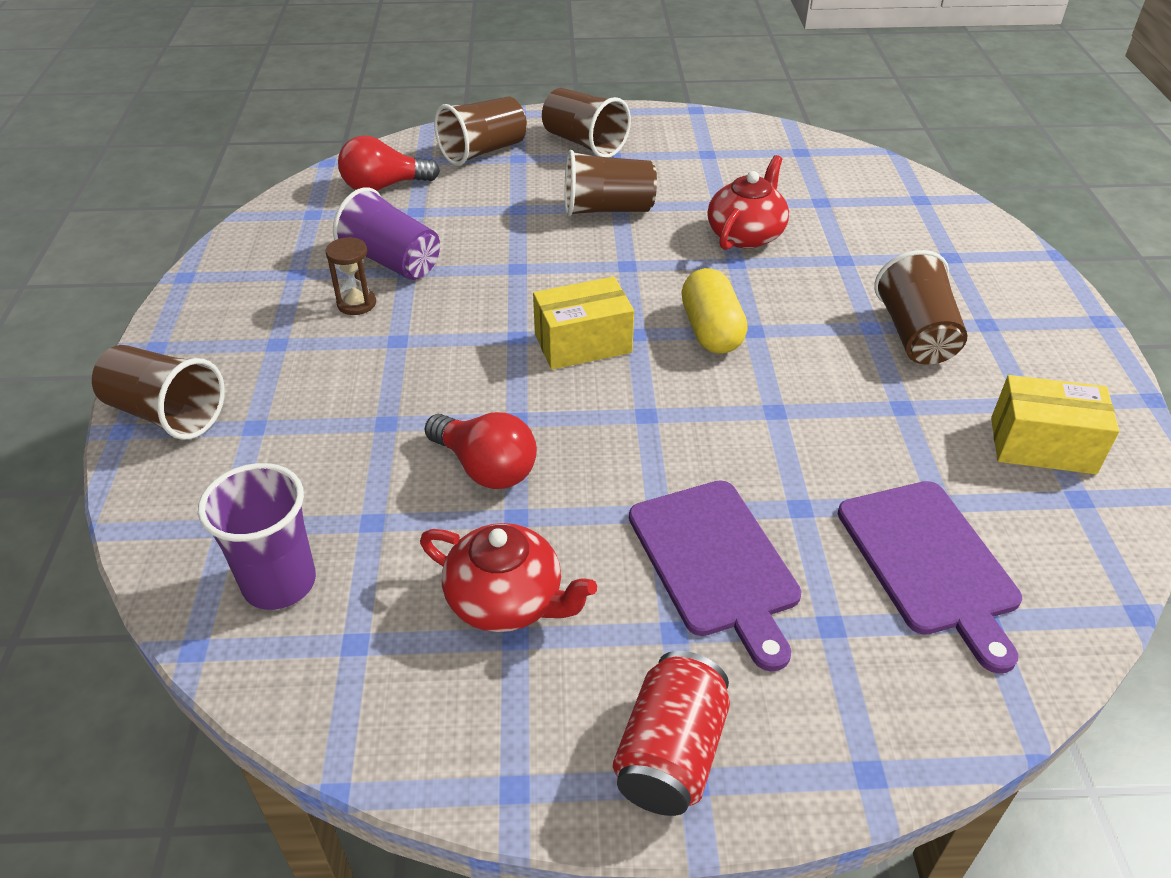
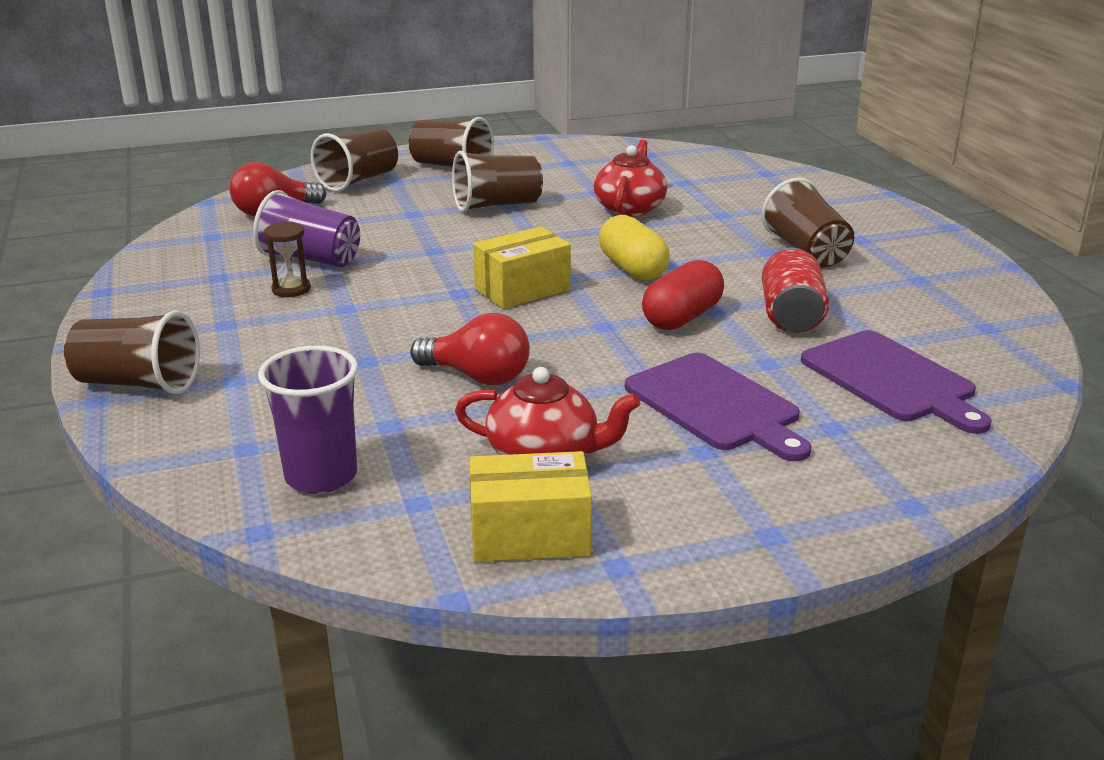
camera: 15 degrees left, 15 degrees down
red can [613,651,730,816] -> red can moved to [762,248,829,333]
yellow box [991,375,1119,474] -> yellow box moved to [470,451,592,562]
none -> red capsule [642,260,724,330]

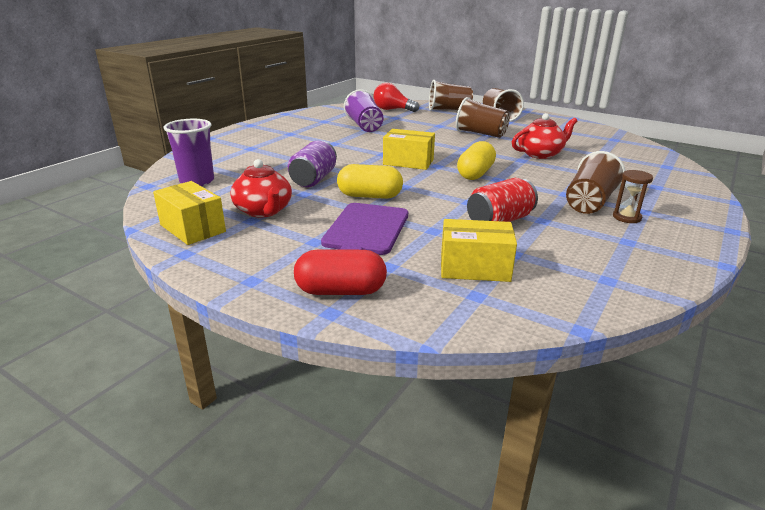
camera: 50 degrees right, 0 degrees up
brown cup [64,311,200,395] -> none
brown hourglass [264,222,311,297] -> brown hourglass moved to [613,170,653,223]
red light bulb [410,313,530,385] -> purple can [288,141,337,187]
red capsule [642,260,724,330] -> red capsule moved to [294,250,387,295]
purple cutting board [801,330,992,434] -> yellow box [441,219,517,282]
none -> yellow capsule [337,164,403,199]

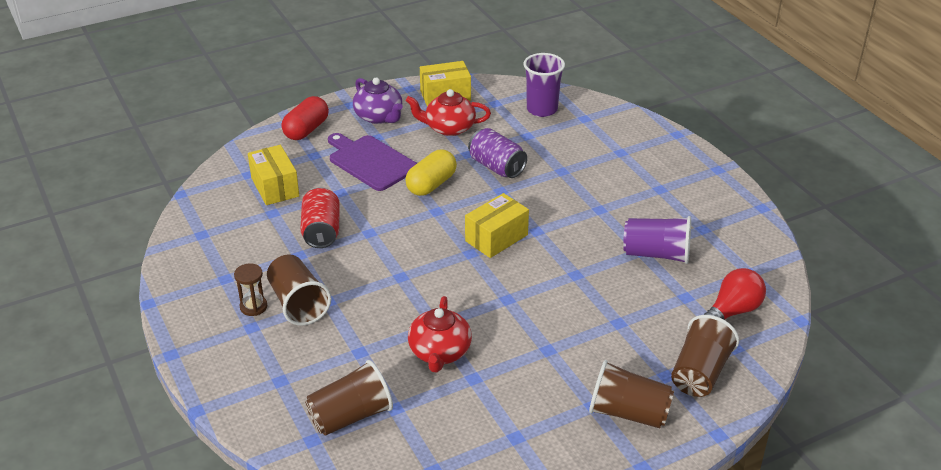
camera: 120 degrees right, 10 degrees up
yellow box [441,219,517,282] -> yellow box turned 60 degrees counterclockwise [248,145,299,205]
brown cup [456,97,510,138] -> brown cup moved to [305,360,393,436]
yellow capsule [457,141,496,180] -> none
none -> purple teapot [353,77,403,124]

